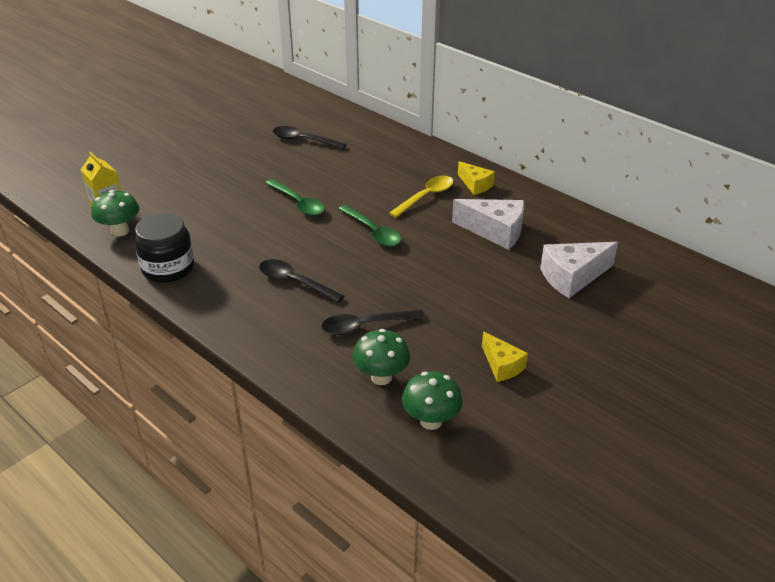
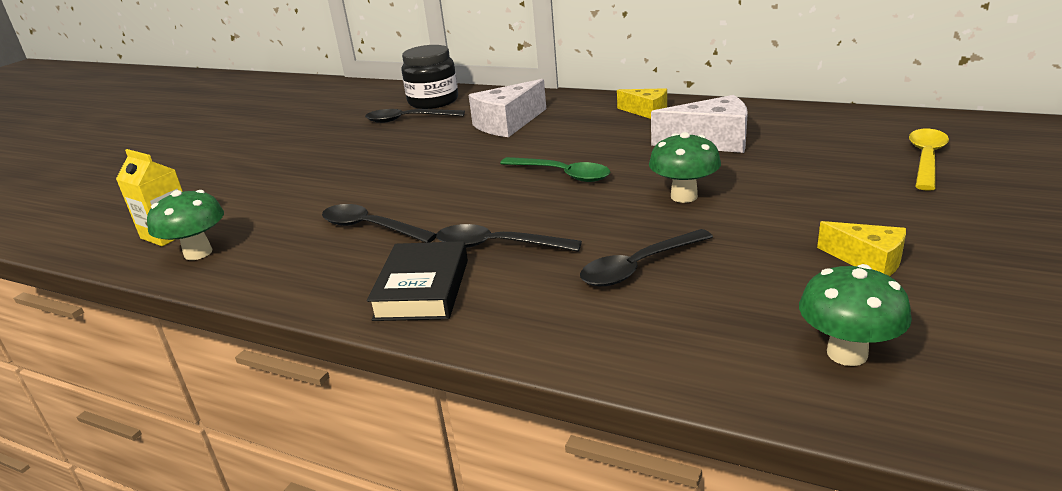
camera: 15 degrees left, 10 degrees down
black jar [135,213,194,283] -> black jar moved to [401,45,458,109]
green spoon [265,179,325,216] -> none
green mushroom [353,329,410,385] -> green mushroom moved to [649,132,721,203]
yellow spoon [389,175,453,218] -> yellow spoon moved to [909,129,949,191]
white cheese [540,242,618,298] -> white cheese moved to [469,79,546,137]
none -> black spoon [322,204,437,243]
none -> black book [367,241,468,321]

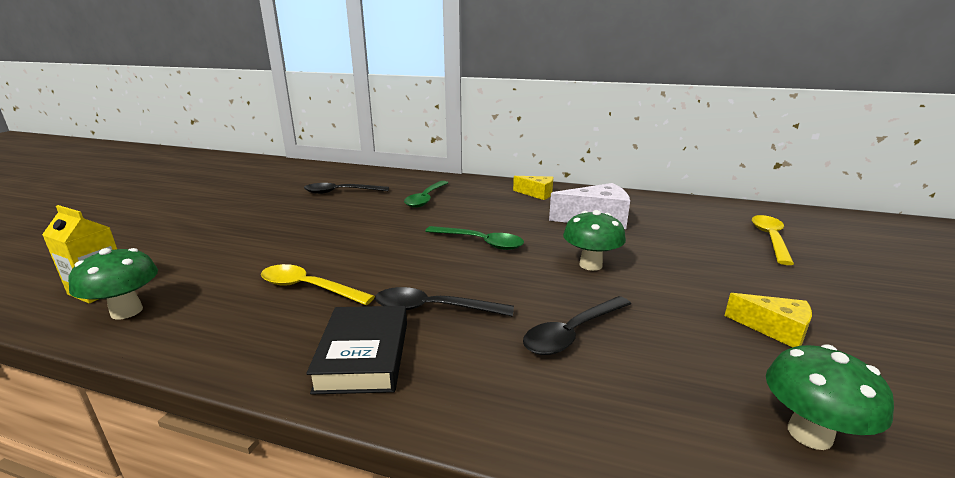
camera: 10 degrees left, 5 degrees down
black spoon [322,204,437,243] -> yellow spoon [261,264,375,305]
black jar [401,45,458,109] -> none
white cheese [469,79,546,137] -> green spoon [404,181,448,208]

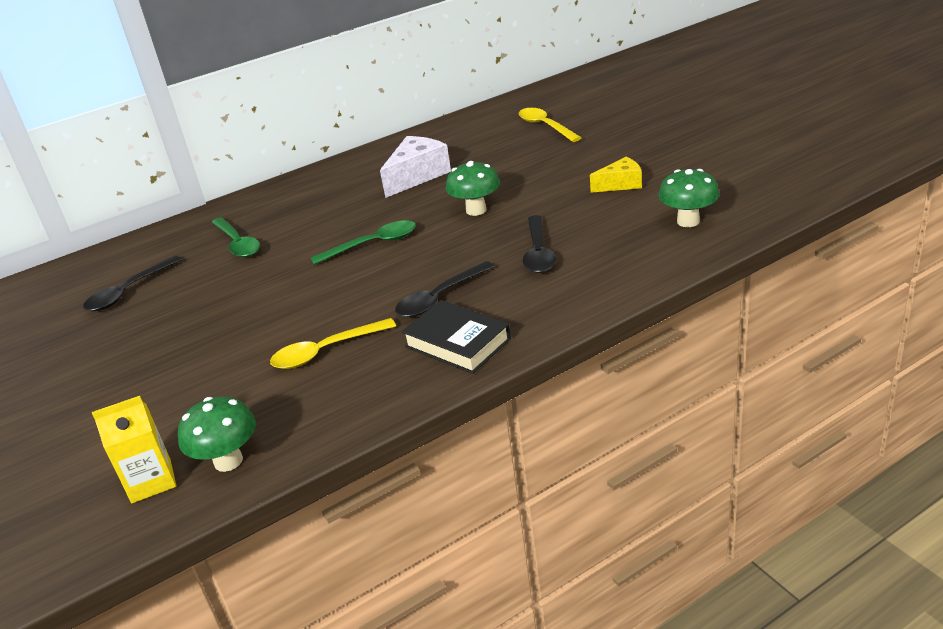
camera: 45 degrees left, 10 degrees up
yellow cheese [513,176,553,200] -> none

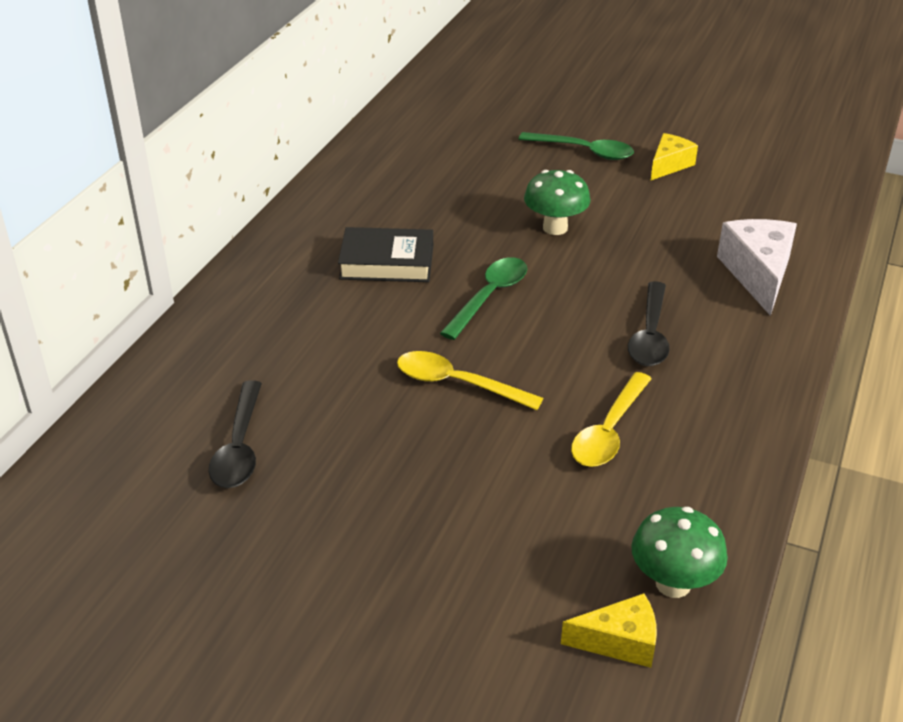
camera: 40 degrees left, 5 degrees up
yellow carton [92,396,176,503] -> yellow cheese [561,593,657,668]
green spoon [211,217,260,257] -> green spoon moved to [519,132,634,160]
white cheese [380,136,451,198] -> white cheese moved to [717,219,797,316]
black book [402,300,511,374] -> black book moved to [338,227,433,282]
yellow spoon [519,108,582,142] -> yellow spoon moved to [397,351,543,410]
black spoon [523,215,556,273] -> none
green mushroom [658,169,719,227] -> none

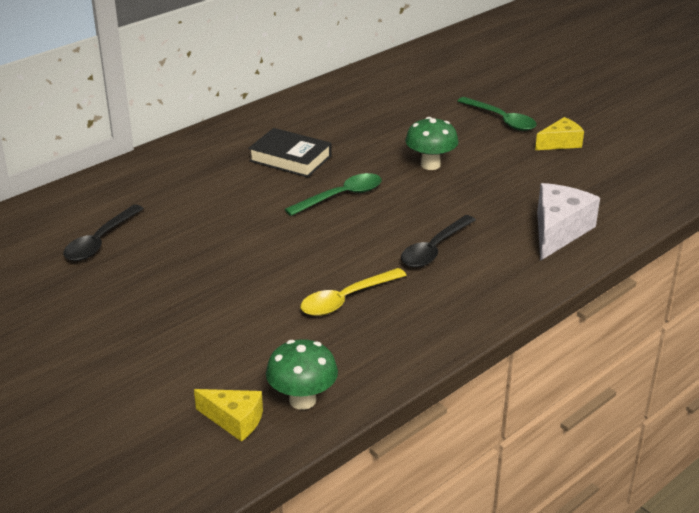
camera: 25 degrees right, 5 degrees down
yellow spoon [397,351,543,410] -> none

